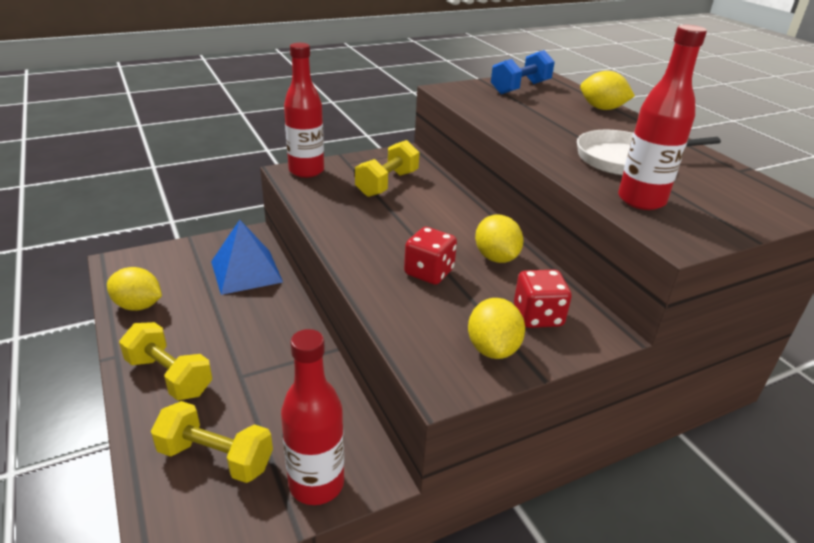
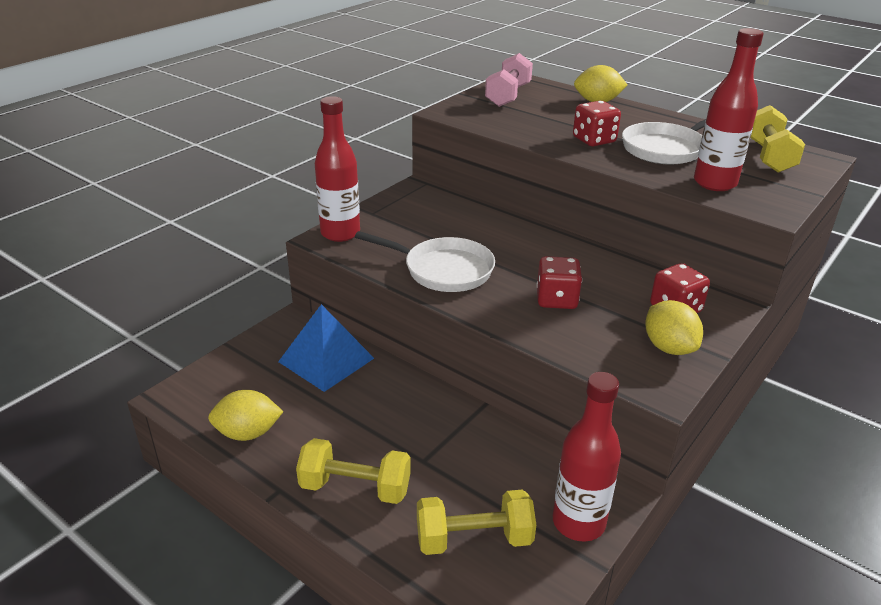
camera: 25 degrees left, 0 degrees up
yellow dumbbell [355,140,419,197] -> yellow dumbbell moved to [751,105,805,173]
yellow lemon [475,215,523,263] -> none
blue dumbbell [491,50,555,94] -> pink dumbbell [485,53,533,107]
none -> white pan [355,231,495,292]
none -> red dice [573,101,621,146]

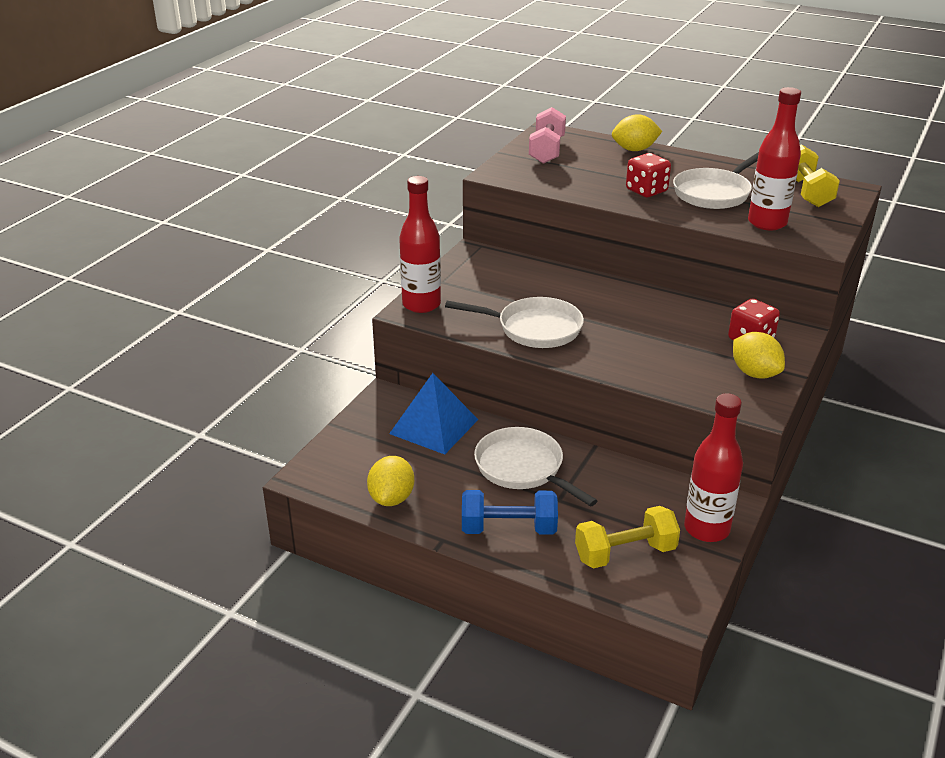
camera: 10 degrees left, 0 degrees up
yellow lemon [208,390,283,441] -> yellow lemon turned 60 degrees counterclockwise [367,456,414,506]
yellow dumbbell [296,438,411,504] -> blue dumbbell [462,490,558,535]
red dice [537,256,582,309] -> none
none -> white pan [474,427,598,507]

